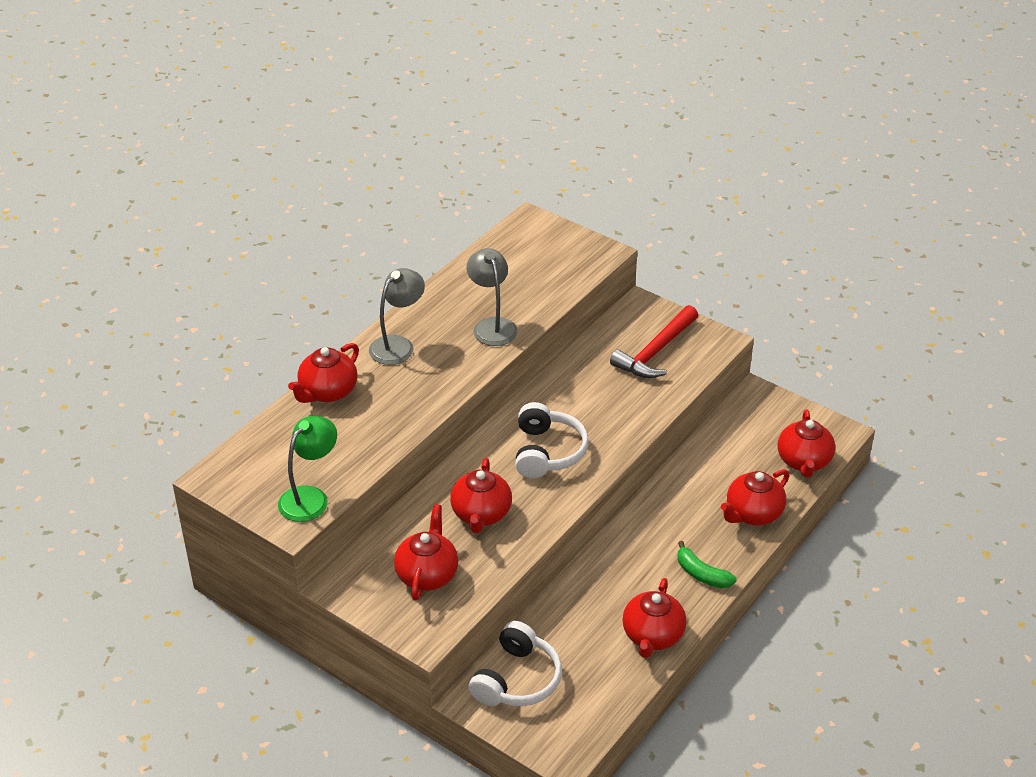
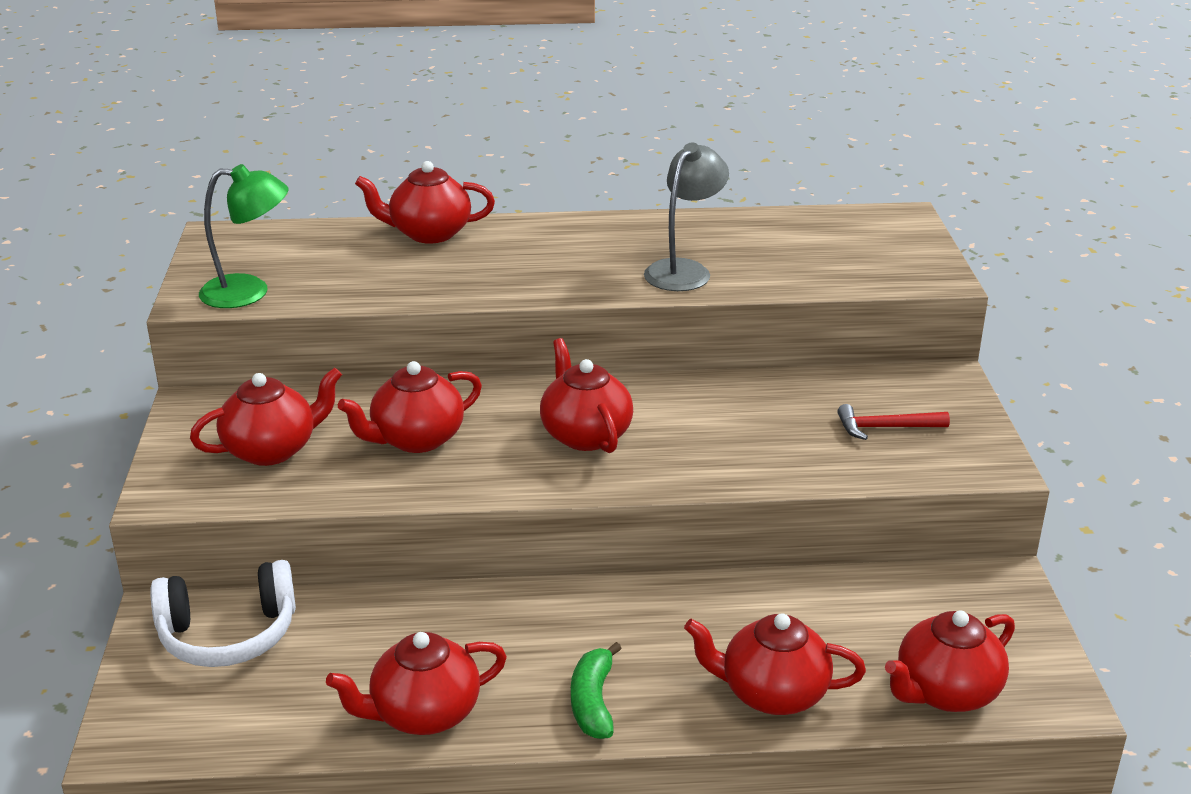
camera: 50 degrees right, 10 degrees down
grey lamp [369,268,425,365] -> none
white headphones [515,402,589,478] -> red teapot [540,338,633,453]
red hammer [610,305,698,378] -> red hammer [837,404,950,440], size x0.57

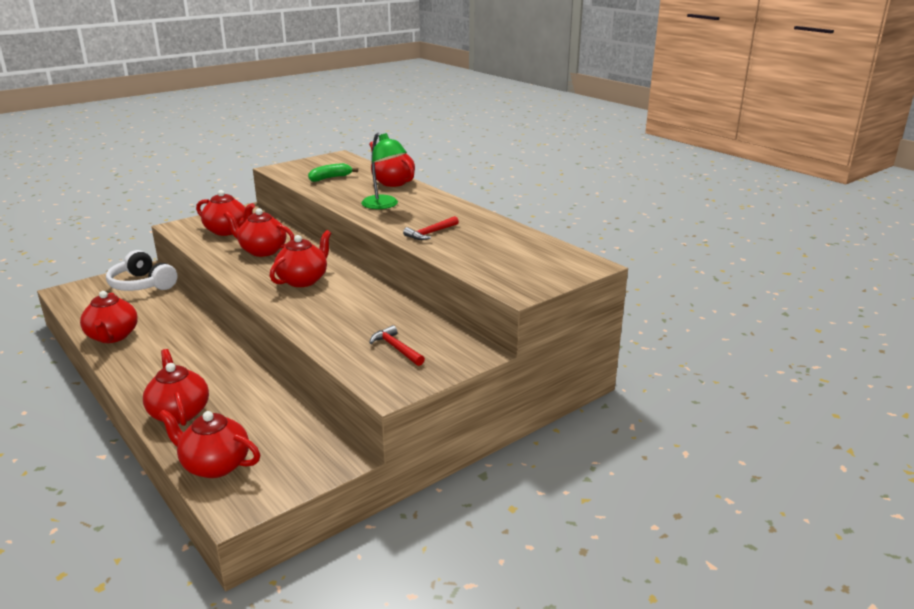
camera: 55 degrees right, 5 degrees down
green lamp [199,164,288,308] -> green lamp moved to [361,133,407,209]
red teapot [326,632,507,735] -> red teapot turned 135 degrees counterclockwise [80,291,138,343]
green banana [571,642,622,739] -> green banana moved to [308,163,358,182]
grey lamp [644,142,729,291] -> red hammer [403,216,459,240]

